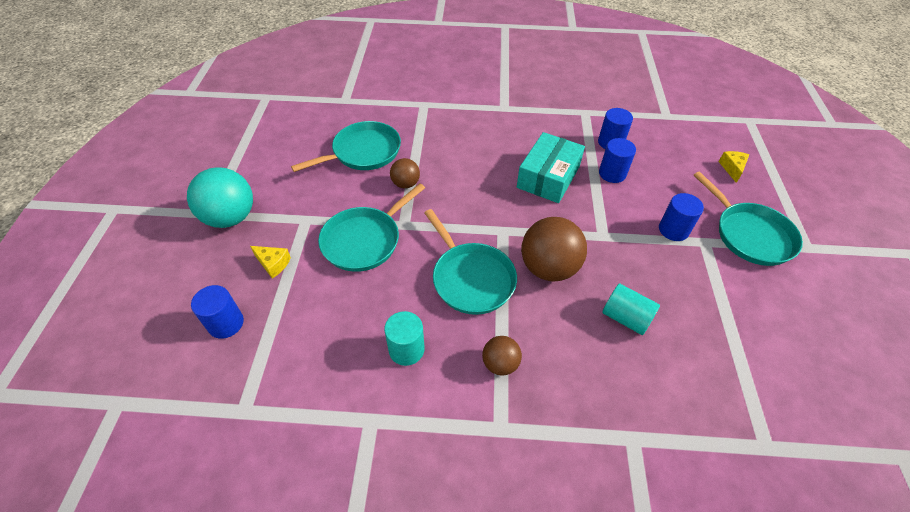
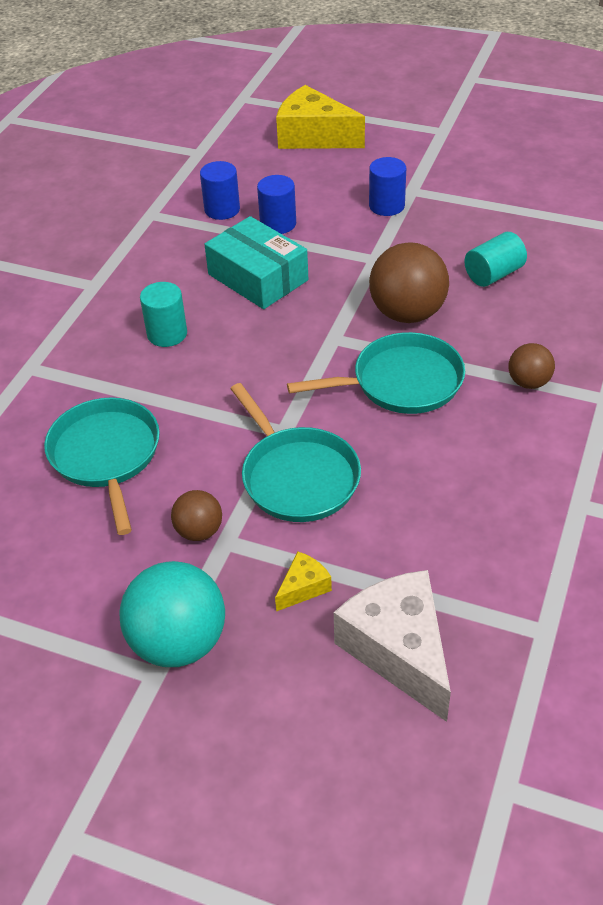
camera: 70 degrees left, 5 degrees down
blue cylinder [191,285,244,339] -> white cheese [334,570,451,722]
turquoise cylinder [384,311,425,366] -> turquoise cylinder moved to [140,282,187,347]
brown ball [390,158,420,188] -> brown ball moved to [171,490,222,541]
turquoise pan [694,171,803,266] -> none
yellow cheese [718,151,749,183] -> yellow cheese [276,85,365,149], size x2.20

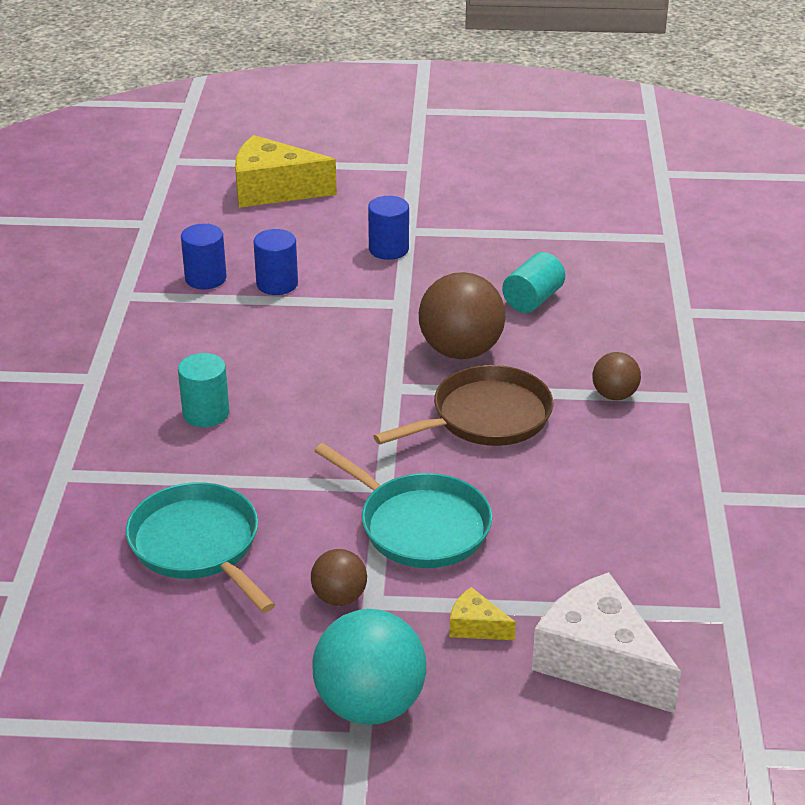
camera: 20 degrees left, 10 degrees down
turquoise box [204,216,308,309] -> none
yellow cheese [275,552,332,612] -> yellow cheese turned 90 degrees counterclockwise [449,587,516,640]
turquoise pan [287,332,465,414] -> brown pan [373,365,553,446]

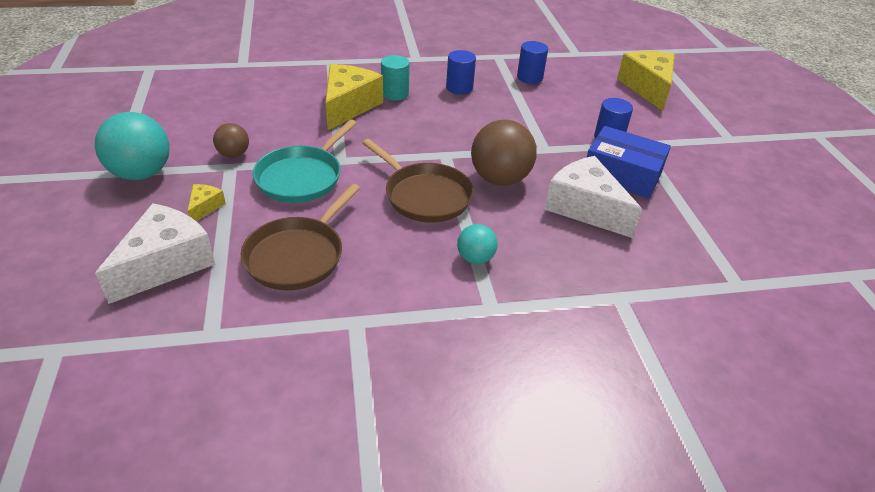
camera: 75 degrees right, 5 degrees up
turquoise pan [126,482,275,613] -> none
blue cylinder [253,229,298,295] -> blue cylinder moved to [446,50,476,94]
turquoise cylinder [502,252,565,313] -> white cheese [545,156,642,238]
brown ball [592,352,641,400] -> turquoise ball [457,224,498,264]
none -> brown pan [241,184,360,290]
none -> yellow cheese [326,64,383,130]
none -> blue box [587,126,671,198]

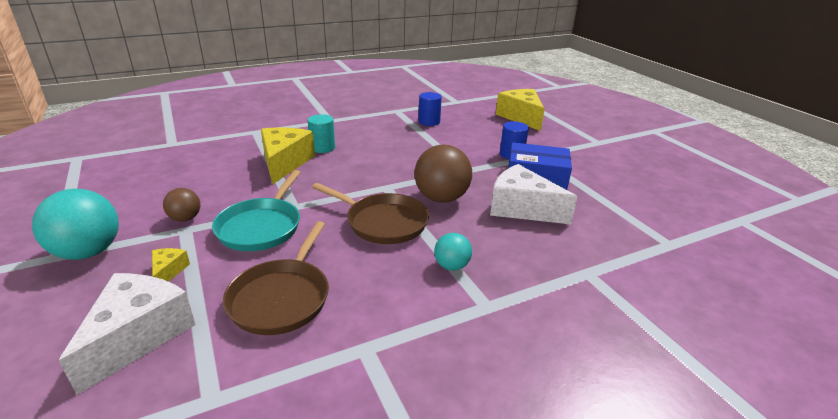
camera: 15 degrees left, 10 degrees down
blue cylinder [446,50,476,94] -> none

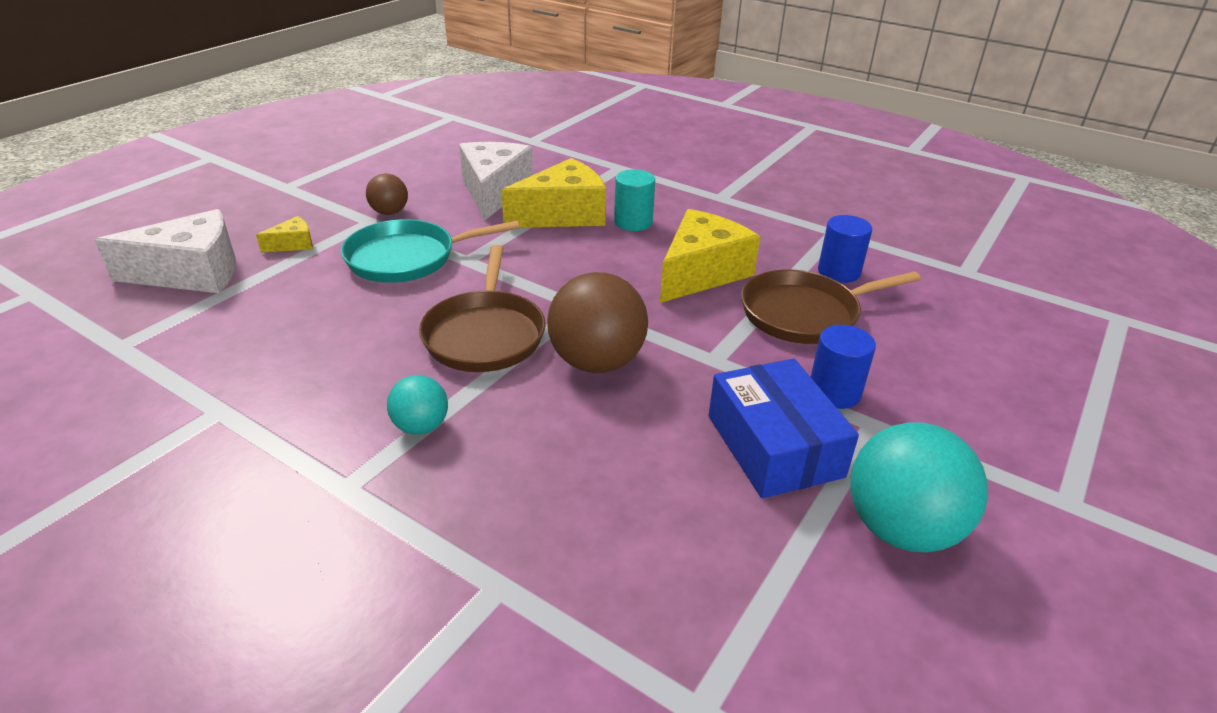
camera: 60 degrees right, 5 degrees up
turquoise ball [32,189,119,260] -> turquoise ball moved to [850,423,988,553]
brown pan [223,221,329,335] -> brown pan moved to [741,270,921,344]
white cheese [490,164,577,224] -> white cheese moved to [459,142,533,220]
yellow cheese [496,89,545,131] -> yellow cheese moved to [660,209,760,303]

